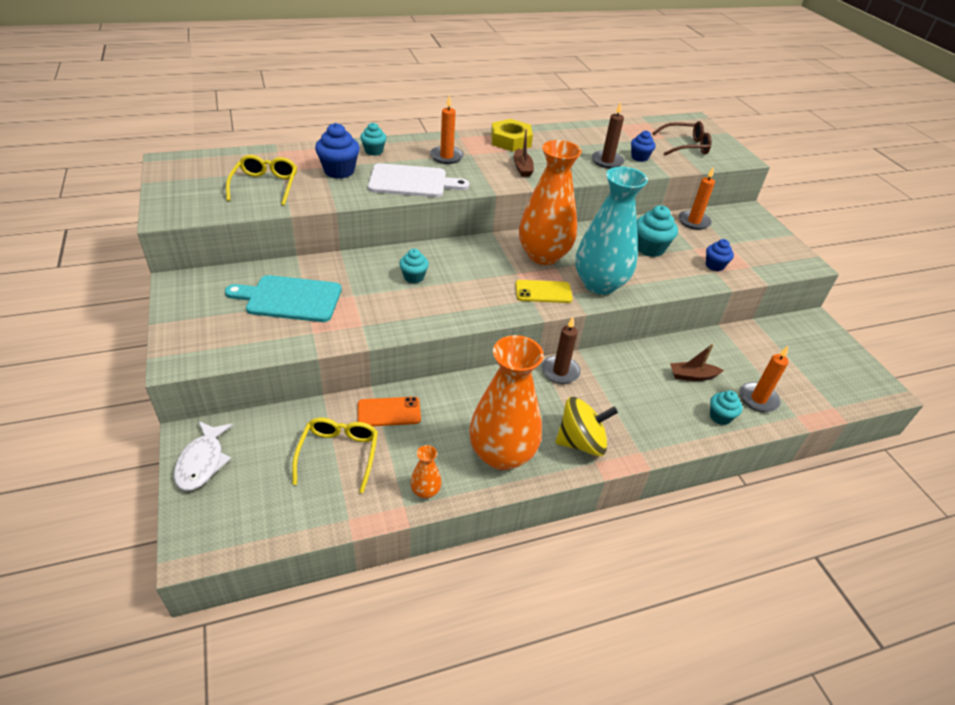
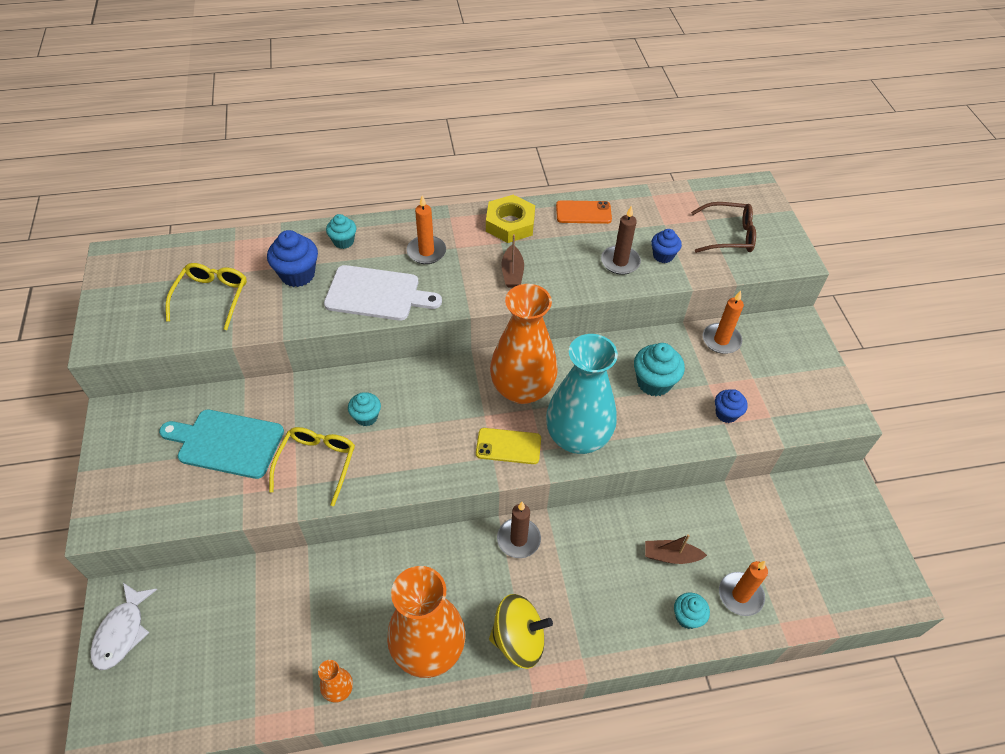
camera: 10 degrees right, 10 degrees up
yellow glasses [292,418,378,493] -> yellow glasses moved to [269,427,355,506]
orange phone [358,397,421,426] -> orange phone moved to [556,200,612,224]

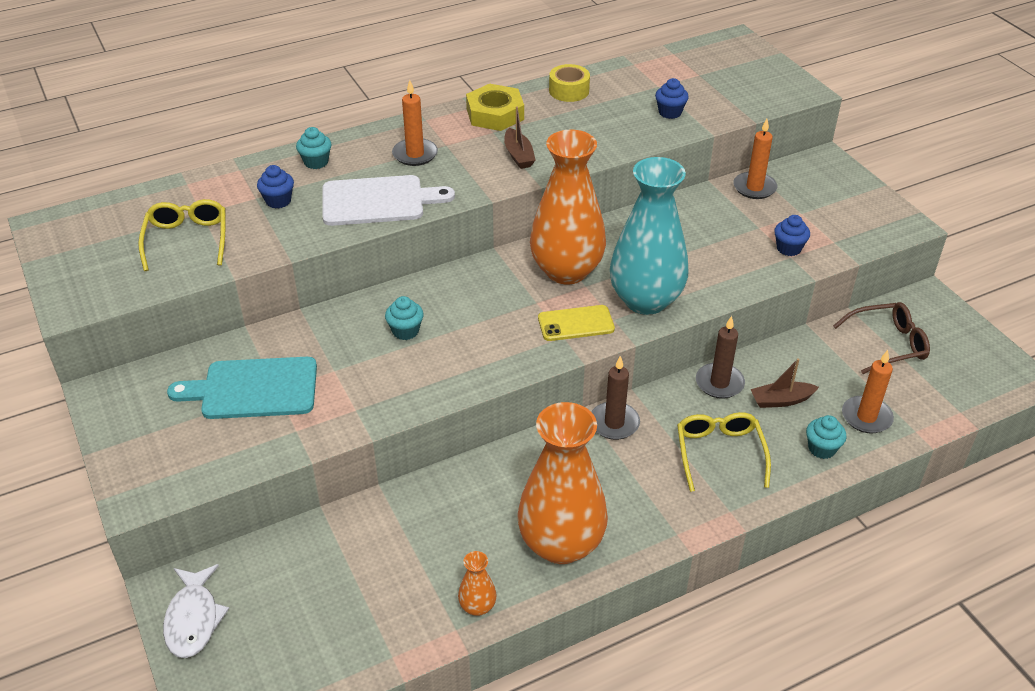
camera: 15 degrees left, 10 degrees down
blue cupcake [267,230,318,287] -> blue cupcake [257,165,294,209], size x0.63
yellow glasses [269,427,355,506] -> yellow glasses moved to [677,412,771,492]
yellow spinning top [489,594,553,669] -> none
orange phone [556,200,612,224] -> yellow tape [549,64,590,102]
brown candle [601,205,641,275] -> brown candle moved to [696,316,745,399]
turquoise cupcake [634,343,685,396] -> none
brown glasses [691,202,756,253] -> brown glasses moved to [833,302,930,374]

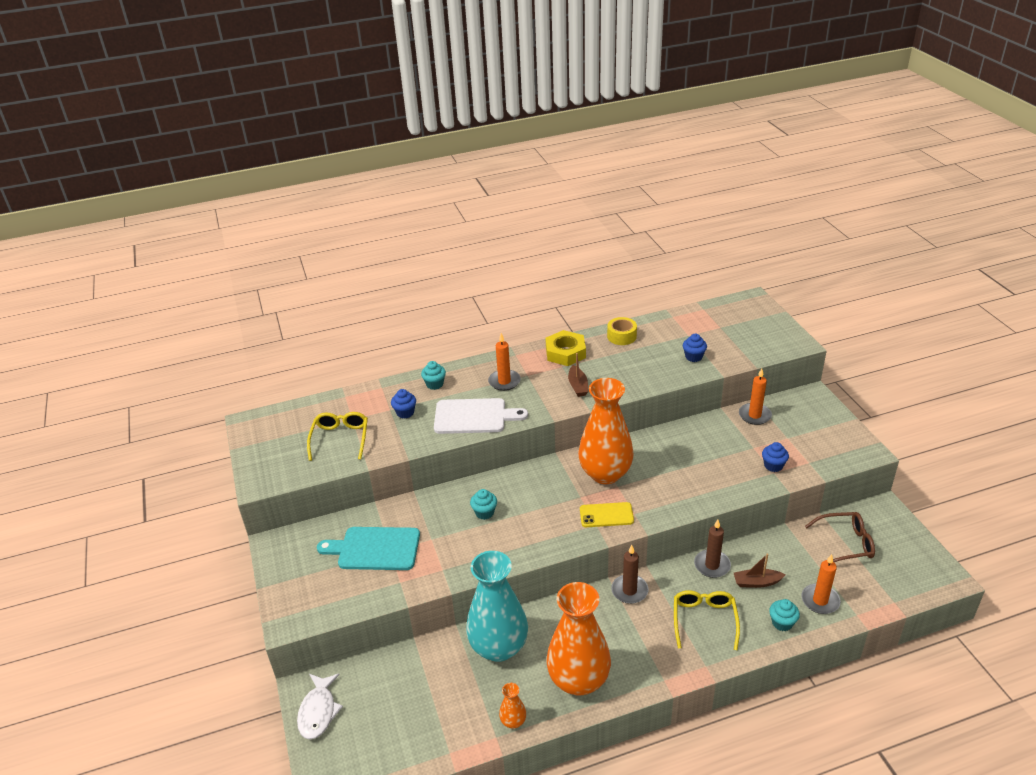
camera: 10 degrees right, 5 degrees down
turquoise vase [610,157,688,315] -> turquoise vase moved to [466,551,528,662]

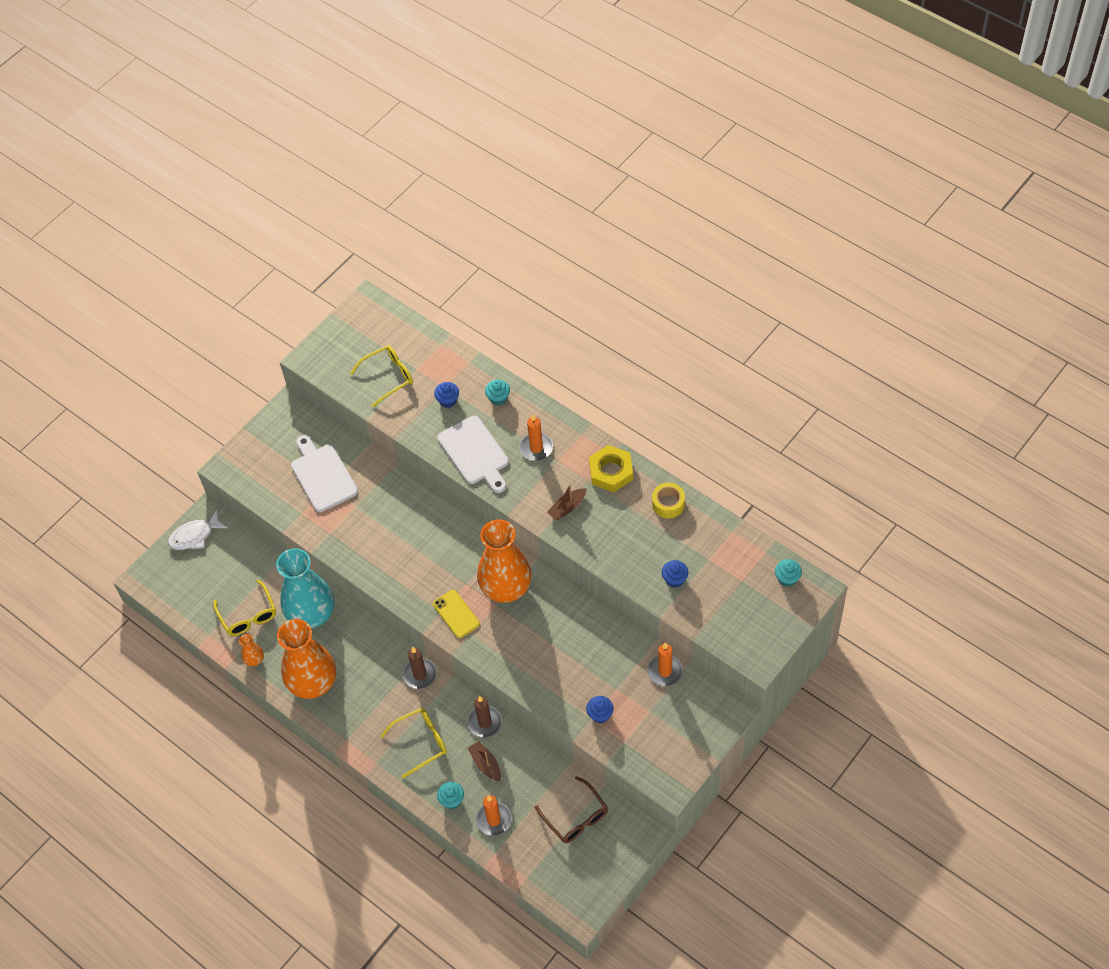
camera: 60 degrees right, 20 degrees up
turquoise cutting board [317,527,420,570] -> white cutting board [291,435,358,512]
turquoise cupcake [470,489,497,520] -> turquoise cupcake moved to [775,559,802,587]
none -> yellow glasses [214,580,276,636]

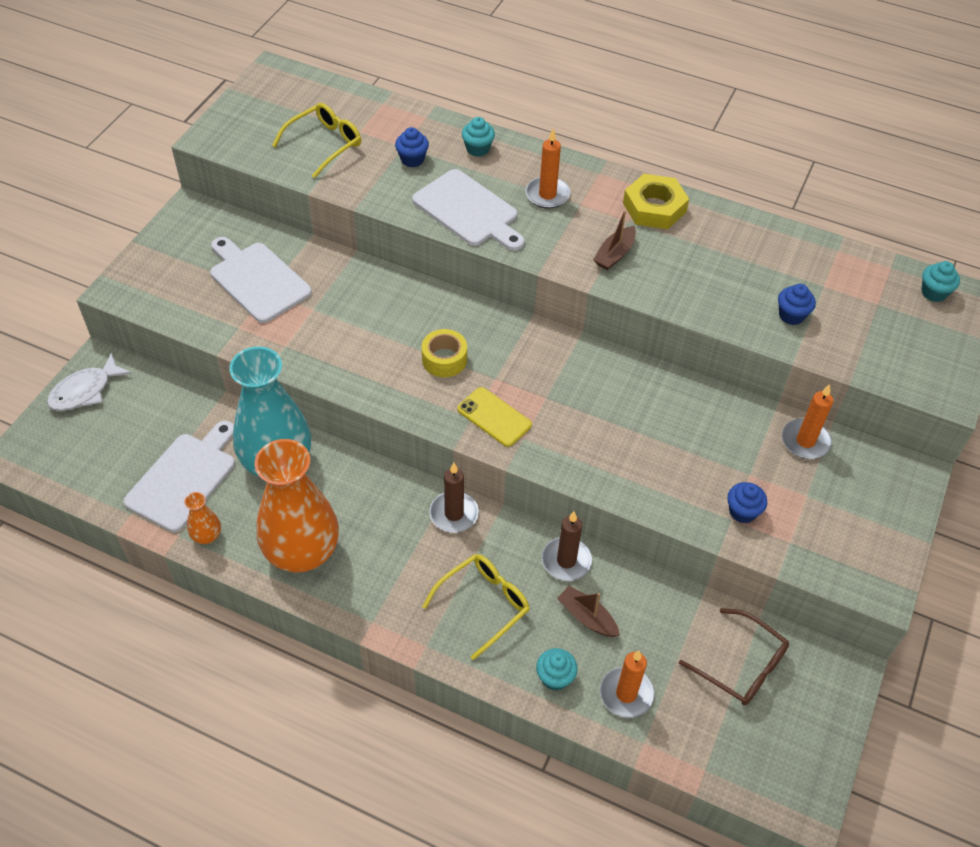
camera: 20 degrees left, 5 degrees down
yellow glasses [214,580,276,636] -> white cutting board [124,421,235,532]
orange vase [477,519,531,603] -> none
yellow tape [652,483,685,519] -> yellow tape moved to [422,329,467,377]

